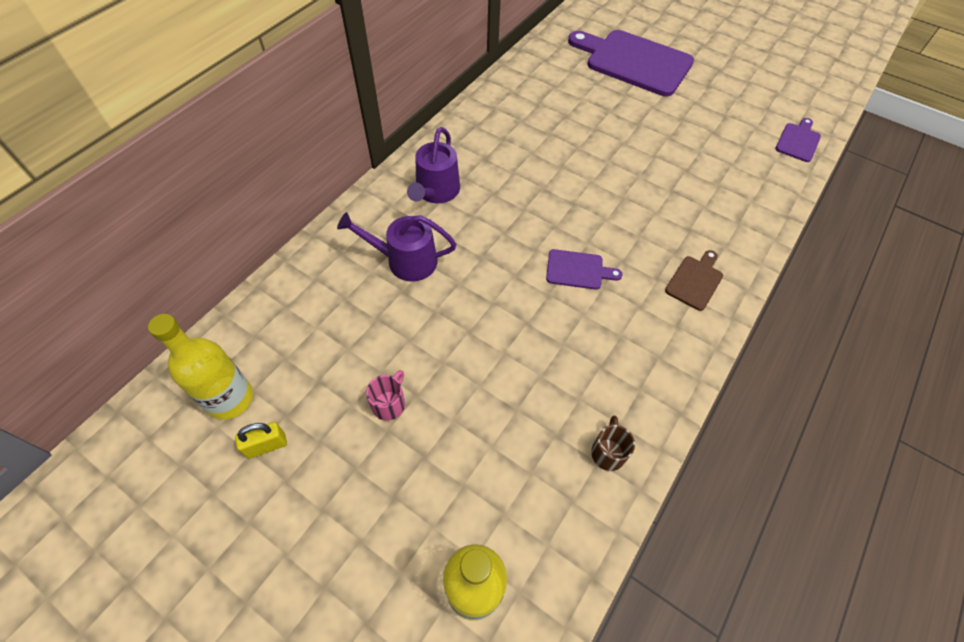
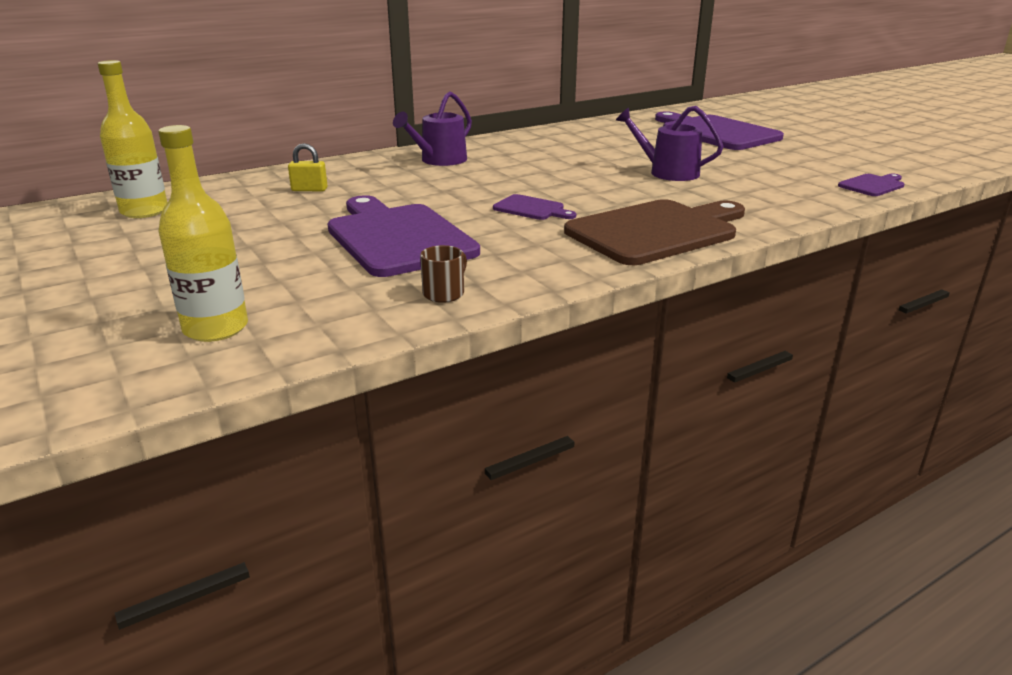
camera: 25 degrees right, 30 degrees down
yellow padlock [235,422,287,459] -> yellow padlock moved to [288,143,327,191]
purple watering can [337,212,456,281] -> purple watering can moved to [616,106,724,181]
pink mug [366,370,405,421] -> none
brown cutting board [665,250,723,311] -> brown cutting board [564,199,745,265], size x2.20
none -> purple cutting board [327,195,480,277]

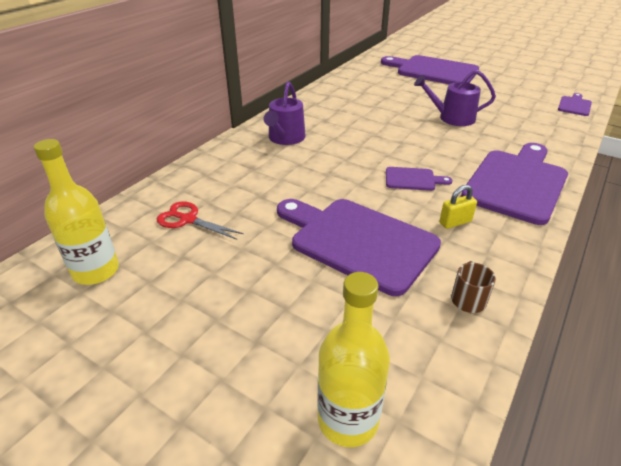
camera: 25 degrees left, 10 degrees up
yellow padlock [288,143,327,191] -> yellow padlock moved to [439,185,477,229]
brown cutting board [564,199,745,265] -> purple cutting board [461,143,568,225]
none -> red scissors [157,201,244,240]

